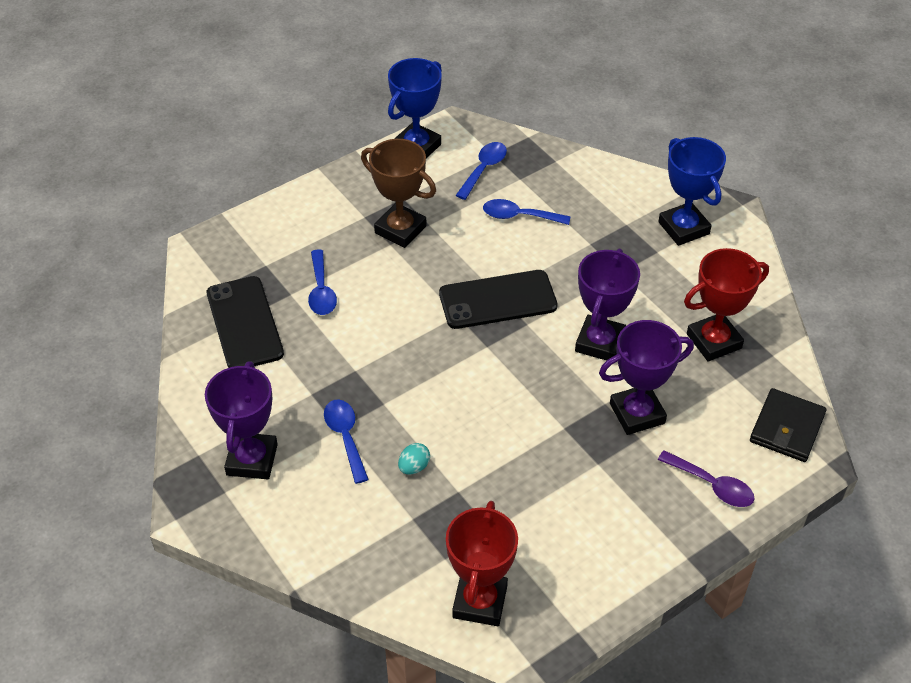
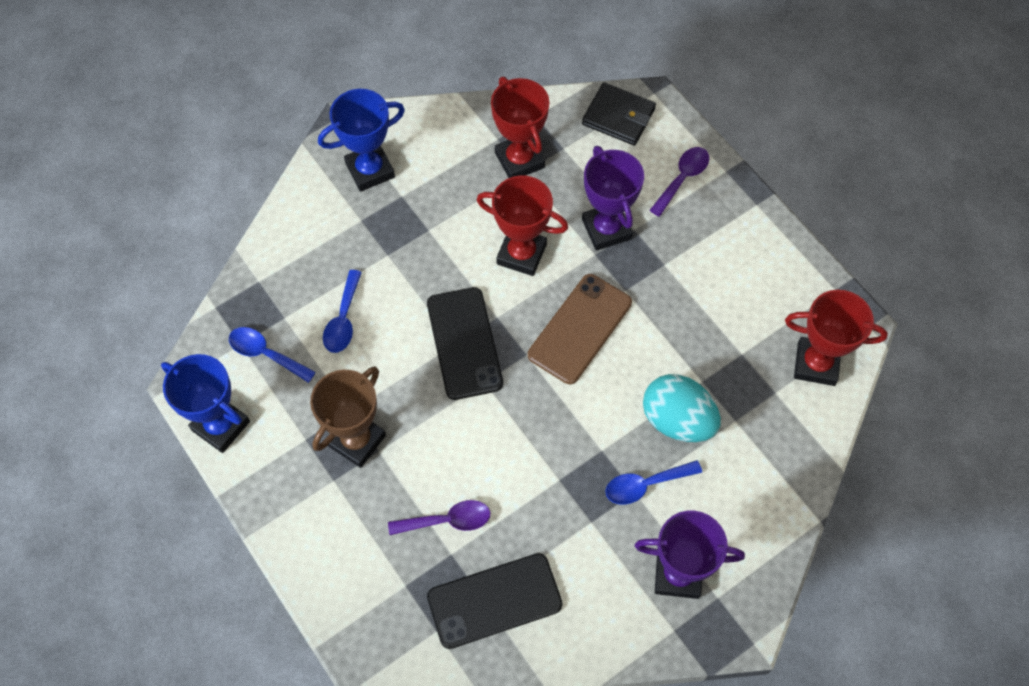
camera: 90 degrees left, 15 degrees up
blue spoon [308,249,337,315] -> purple spoon [388,500,490,535]
turquoise egg [398,443,430,475] -> turquoise egg [643,374,721,442], size x2.27
purple trophy [575,249,640,361] -> red trophy [477,175,568,276]
none -> brown phone [528,274,632,384]

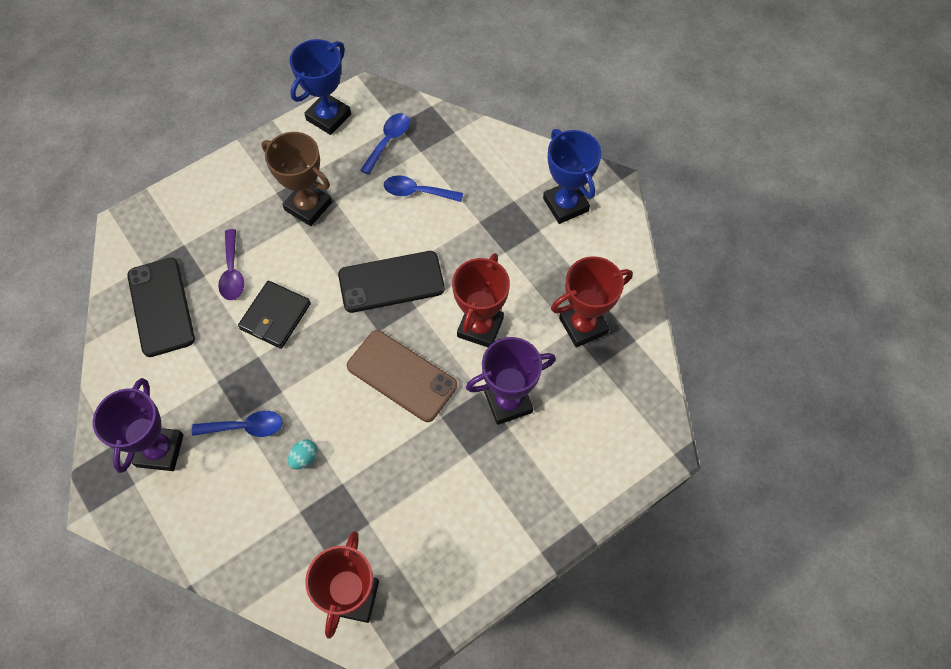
camera: 90 degrees right, 0 degrees up
black wallet [582,82,656,146] -> black wallet moved to [238,281,311,349]
blue spoon [605,460,702,505] -> blue spoon turned 105 degrees clockwise [192,411,283,437]
turquoise egg [643,374,721,442] -> turquoise egg [288,439,318,469], size x0.44
purple spoon [649,147,709,217] -> none

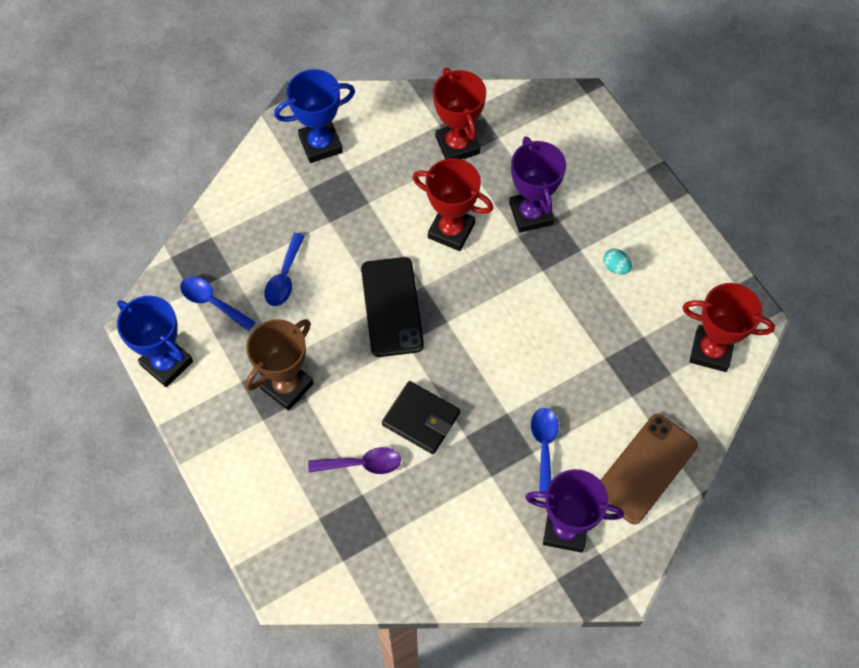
camera: 85 degrees left, 0 degrees up
black phone [127,258,195,357] -> none
turquoise egg [288,439,318,469] -> turquoise egg moved to [603,249,632,275]
brown phone [347,330,457,422] -> brown phone moved to [600,414,698,524]

